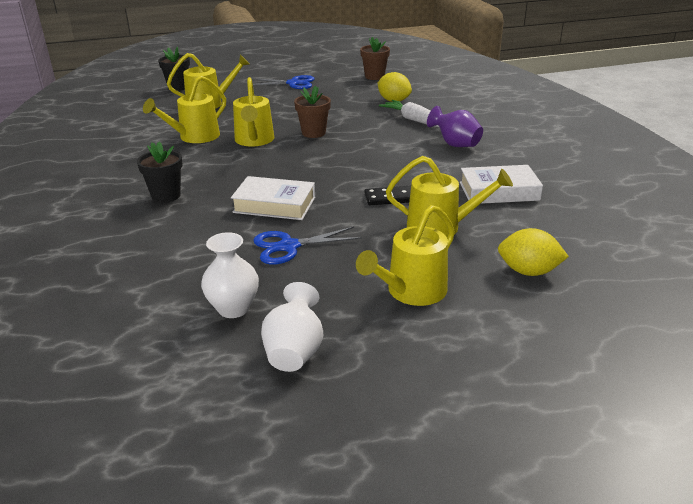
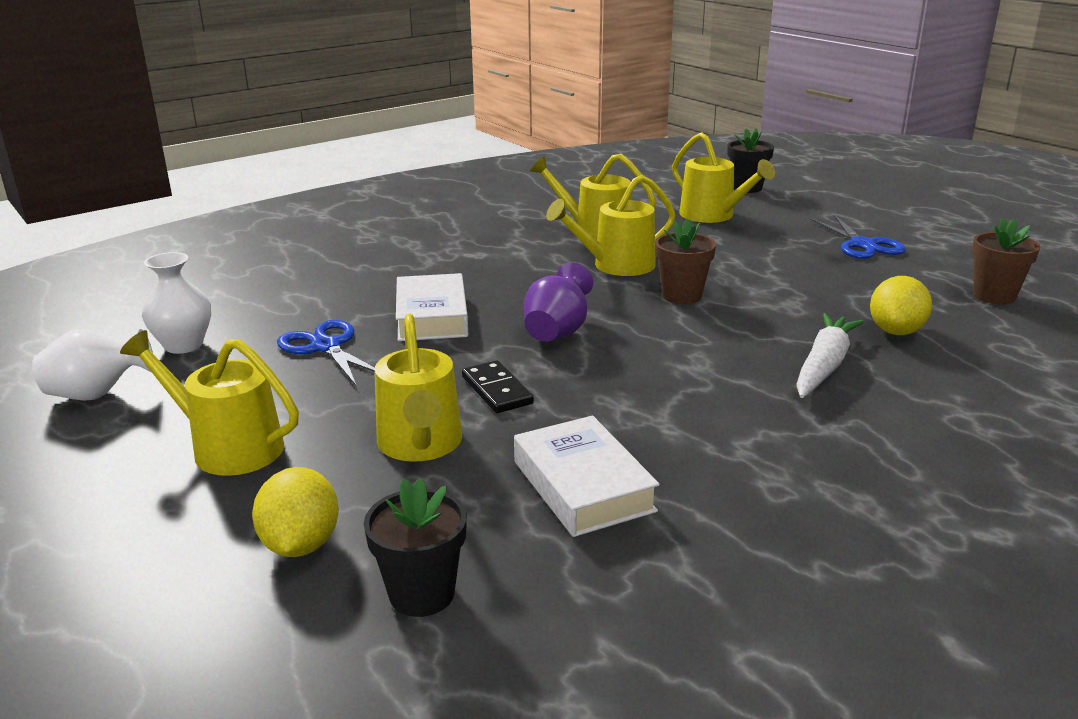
camera: 70 degrees right, 5 degrees down
black flower pot [137,142,183,203] -> black flower pot moved to [364,478,467,617]
purple vase [427,106,483,147] -> purple vase moved to [524,262,593,342]

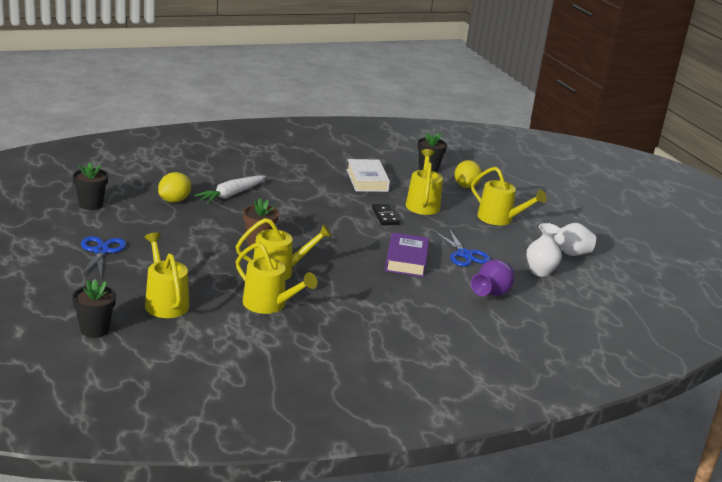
camera: 170 degrees left, 0 degrees up
white book [396,273,469,341] -> purple book [385,232,429,277]
purple vase [524,262,593,342] -> purple vase moved to [471,259,515,296]
brown flower pot [972,218,1041,304] -> black flower pot [73,163,108,210]

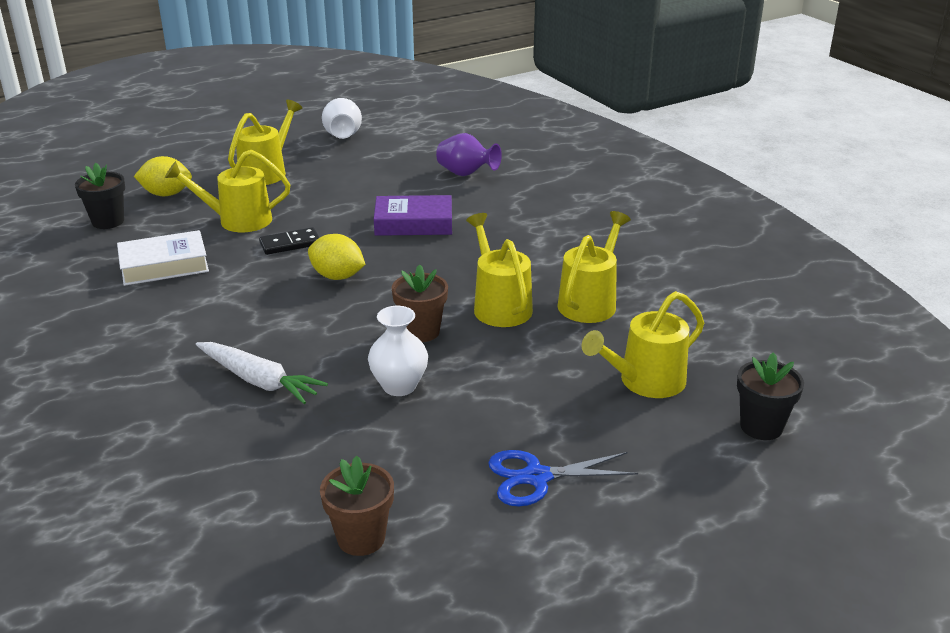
camera: 95 degrees left, 5 degrees up
black flower pot [73,163,108,210] -> brown flower pot [320,456,394,556]
yellow lemon [158,172,191,203] -> yellow lemon moved to [308,234,366,280]
blue scissors [433,229,491,267] -> none
white vase [527,223,562,277] -> white vase moved to [368,306,428,396]

